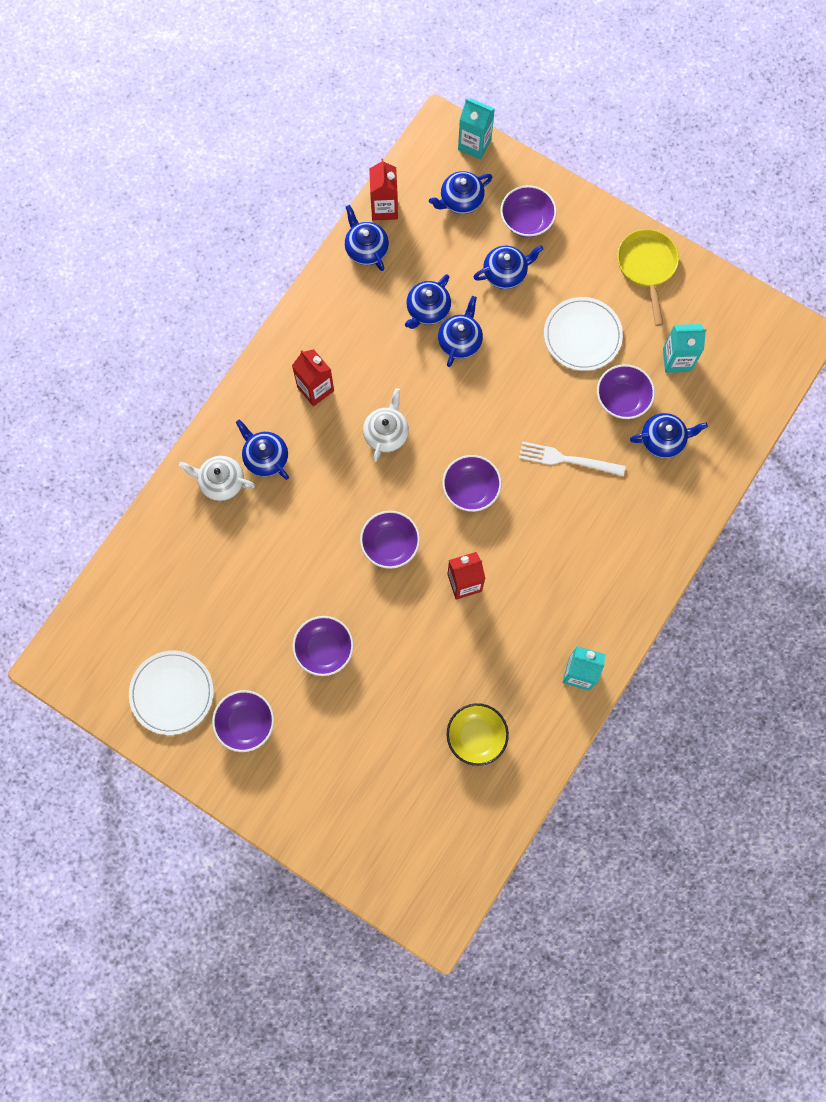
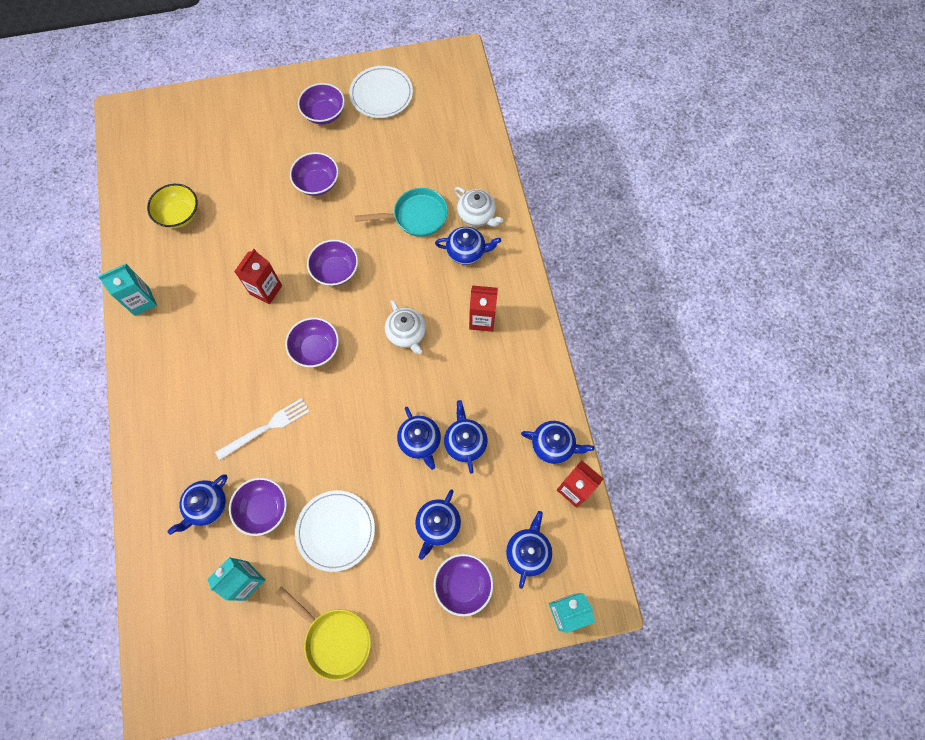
camera: 135 degrees right, 5 degrees down
white teapot [179,456,255,501] -> white teapot turned 75 degrees clockwise [455,187,503,227]
none -> turquoise pan [355,188,448,237]

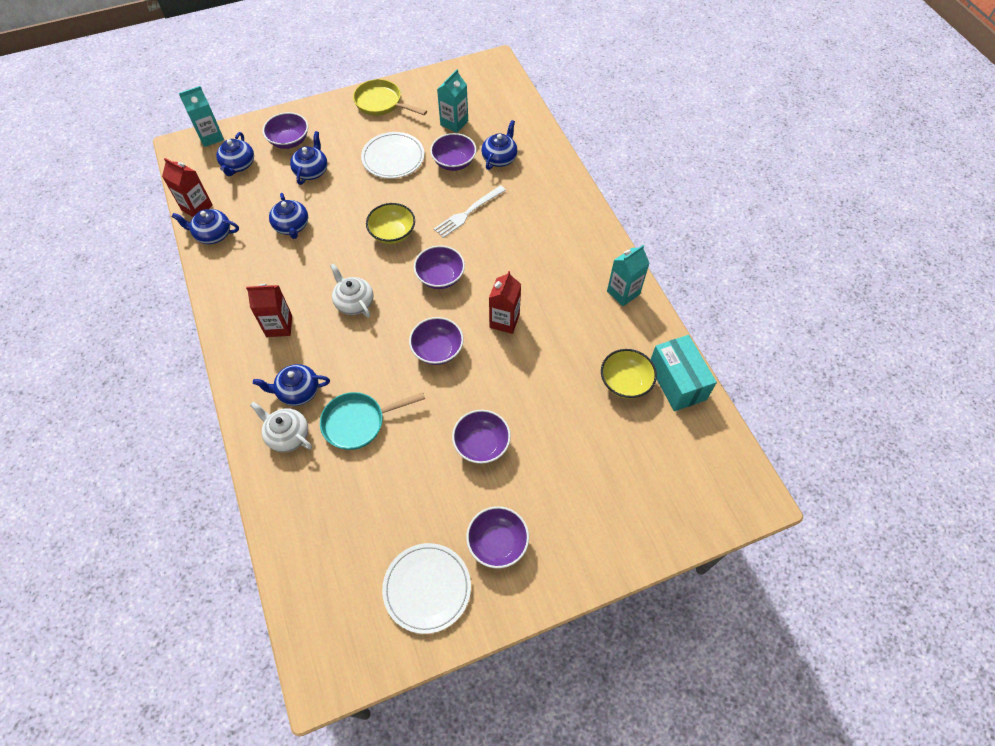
camera: 170 degrees right, 10 degrees down
blue teapot [397,406,441,470] -> none
none -> yellow bowl [366,203,415,244]
none -> turquoise box [651,335,717,411]

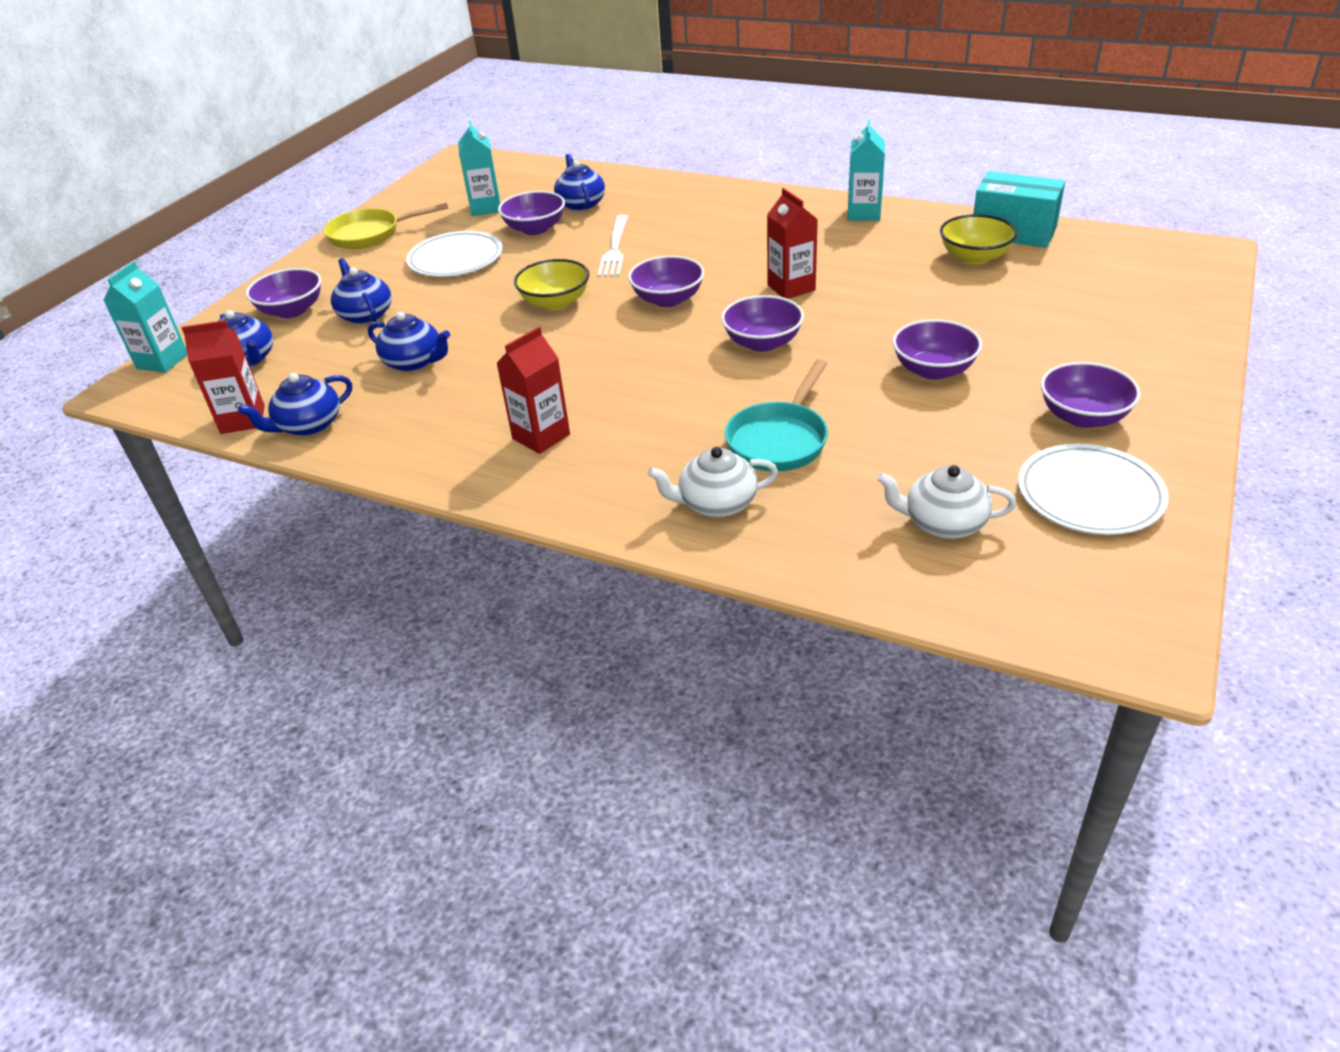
camera: 40 degrees left, 20 degrees down
blue teapot [253,364,330,406] -> none
white teapot [330,264,373,318] -> white teapot moved to [877,465,1016,539]

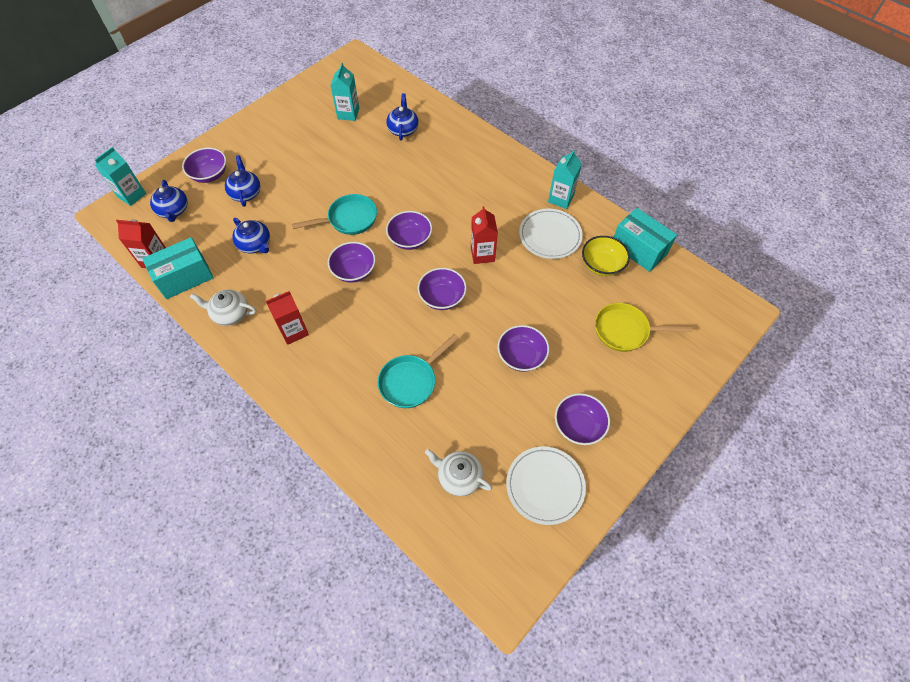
camera: 15 degrees right, 20 degrees up
blue teapot [238,373,352,436] -> turquoise box [142,237,214,299]
yellow pan [324,203,448,249] -> yellow pan moved to [595,303,692,352]
white plate [406,231,503,277] -> white plate moved to [519,209,583,259]
purple bowl [498,191,565,235] -> purple bowl moved to [328,242,376,283]
yellow bowl [514,259,590,310] -> turquoise pan [292,194,377,235]
white fork [598,215,628,277] -> none
white teapot [648,447,778,518] -> white teapot moved to [190,289,256,326]

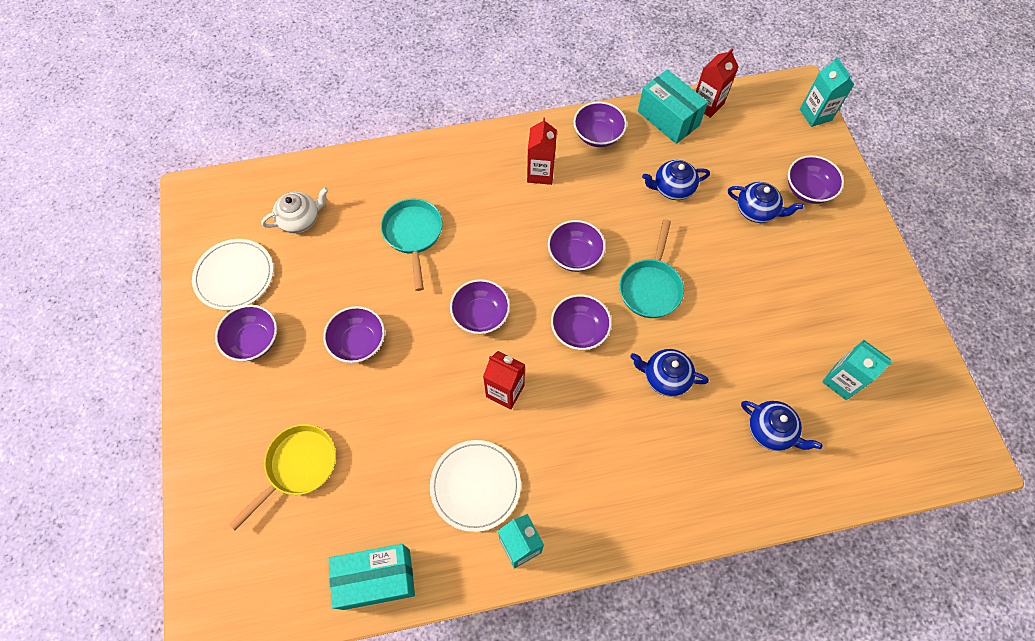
camera: 125 degrees right, 5 degrees up
turquoise box [142,237,214,299] -> turquoise box turned 45 degrees counterclockwise [638,69,708,144]
blue teapot [150,180,188,222] -> blue teapot moved to [630,349,709,397]
white teapot [190,289,256,326] -> purple bowl [574,102,627,147]
yellow bowl [582,236,630,276] -> none

